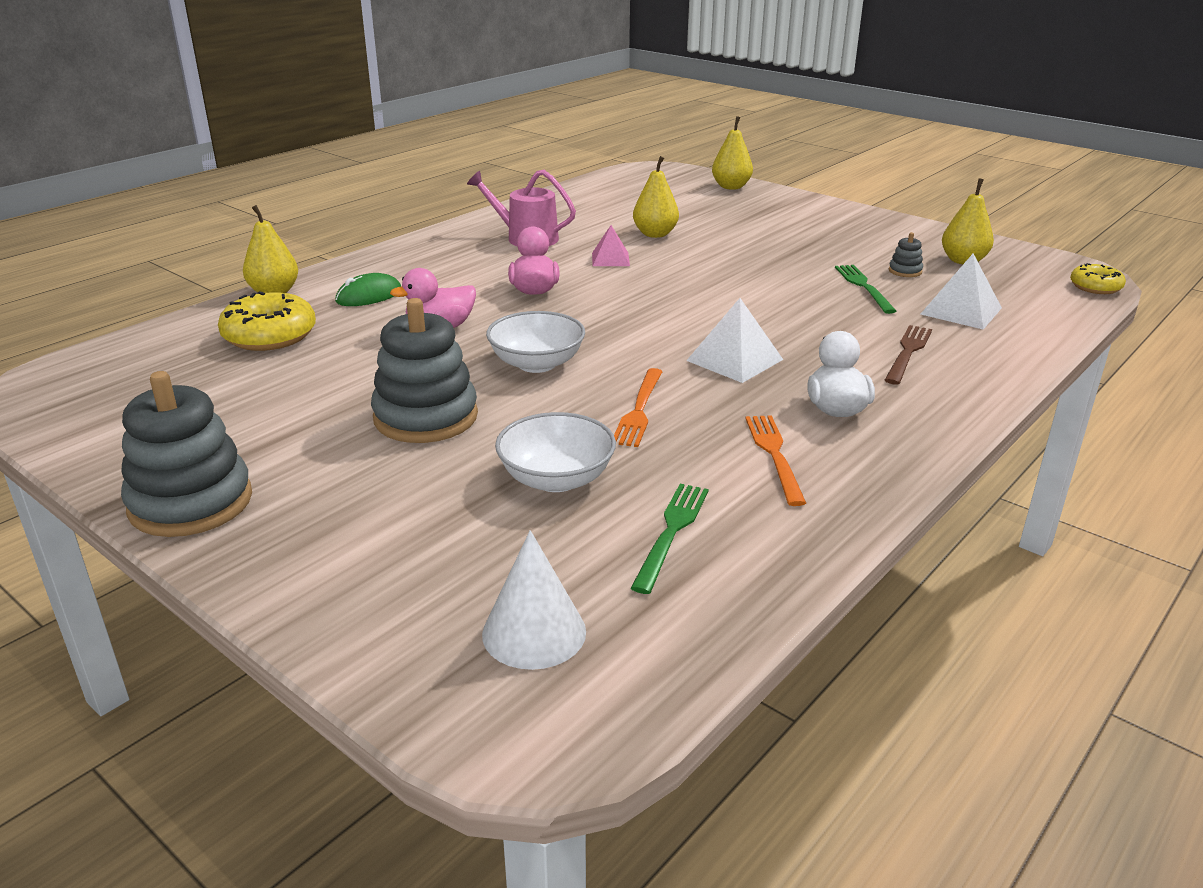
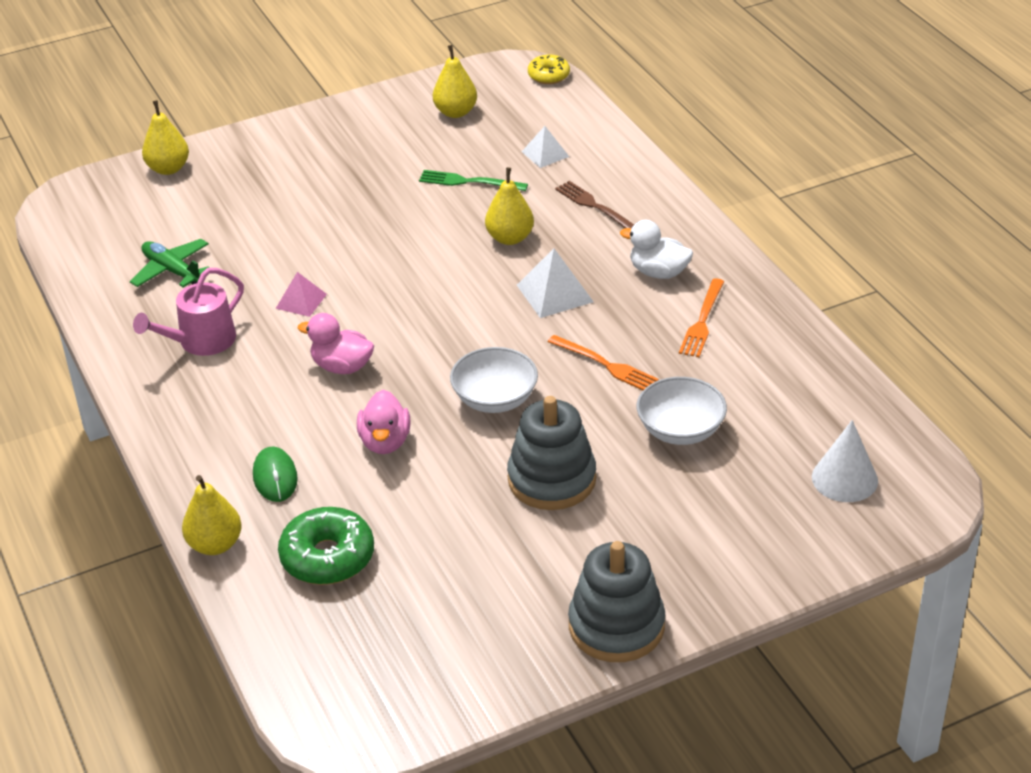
camera: 65 degrees left, 10 degrees up
yellow donut [218,291,316,351] -> green donut [278,507,374,585]
green fork [631,484,709,594] -> none
yellow pear [633,156,679,238] -> yellow pear moved to [485,167,534,245]
orange fork [745,415,806,506] -> orange fork turned 90 degrees counterclockwise [679,278,724,357]
grey stacking toy [889,232,923,277] -> none
white pyramid [921,254,1002,330] -> white pyramid [522,126,569,168], size x0.66
none -> green plane [130,239,210,287]

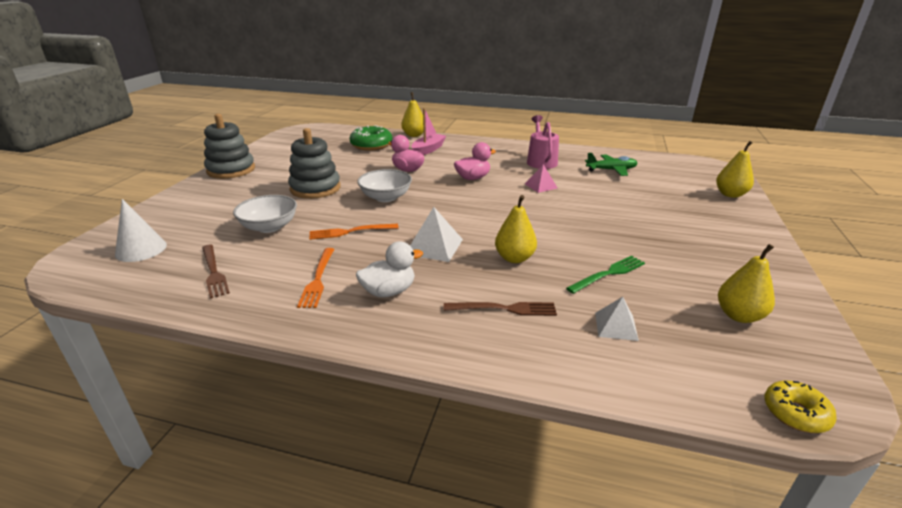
camera: 130 degrees right, 10 degrees down
green mouse [253,447,298,502] -> pink boat [411,108,446,155]
orange fork [679,278,724,357] -> orange fork turned 150 degrees counterclockwise [297,248,334,308]
none -> brown fork [202,245,230,299]

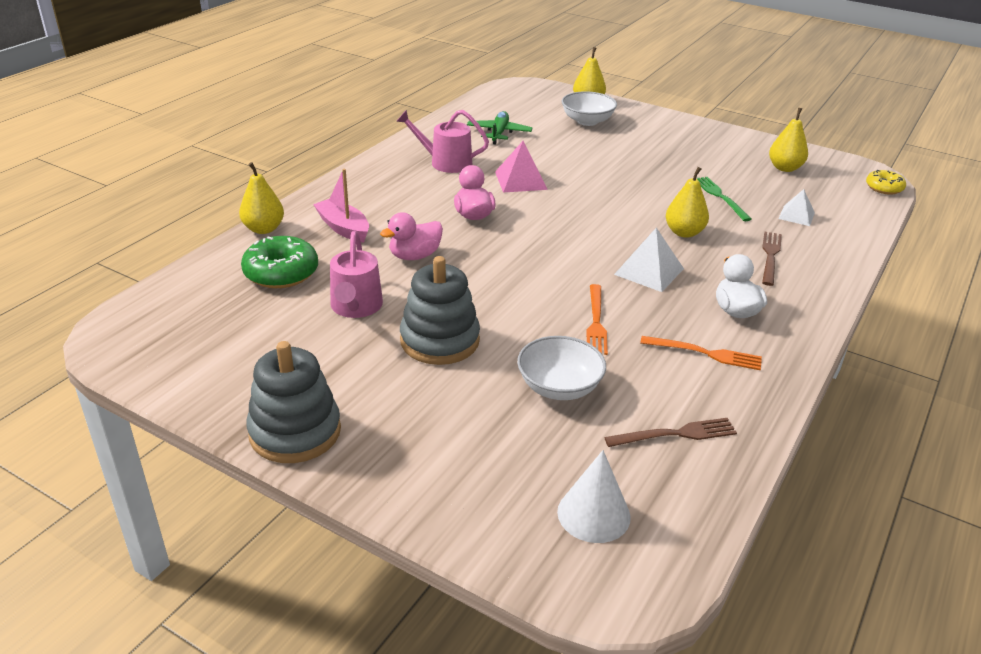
camera: 75 degrees left, 5 degrees up
white bowl [357,169,412,202] -> white bowl moved to [562,91,617,126]
pink pyramid [525,164,558,193] -> pink pyramid [495,141,548,193], size x1.52
none -> pink watering can [330,231,383,318]

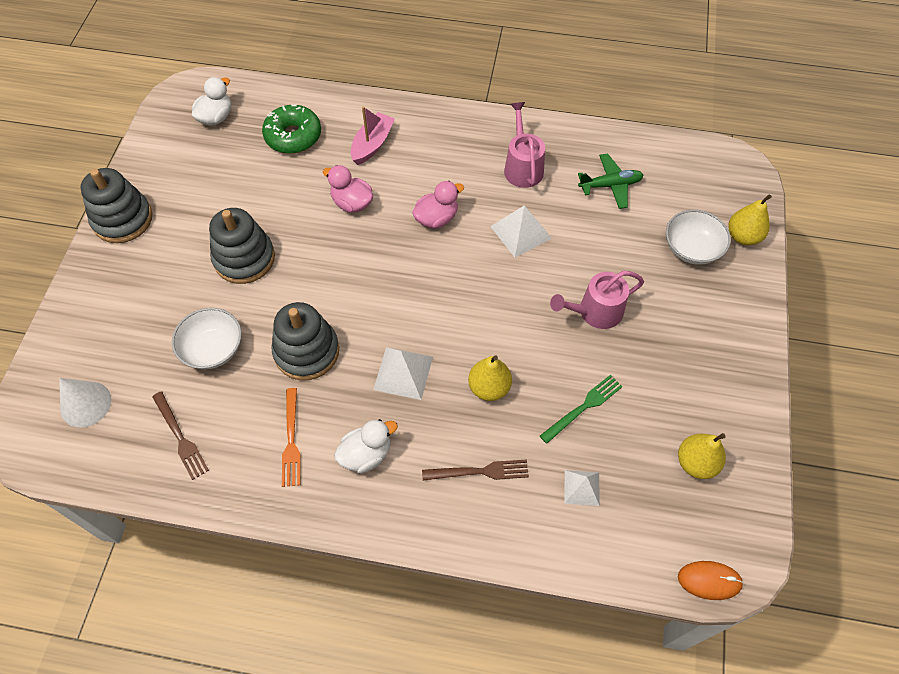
camera: 70 degrees right, 25 degrees up
yellow pear [239,162,284,234] -> none
pink watering can [330,231,383,318] -> pink watering can moved to [550,271,644,329]
pink pyramid [495,141,548,193] -> white pyramid [490,205,552,257]
orange fork [586,284,608,355] -> grey stacking toy [272,302,339,380]
yellow donut [866,170,906,195] -> orange mouse [678,561,744,600]
none -> white duck [192,77,231,126]

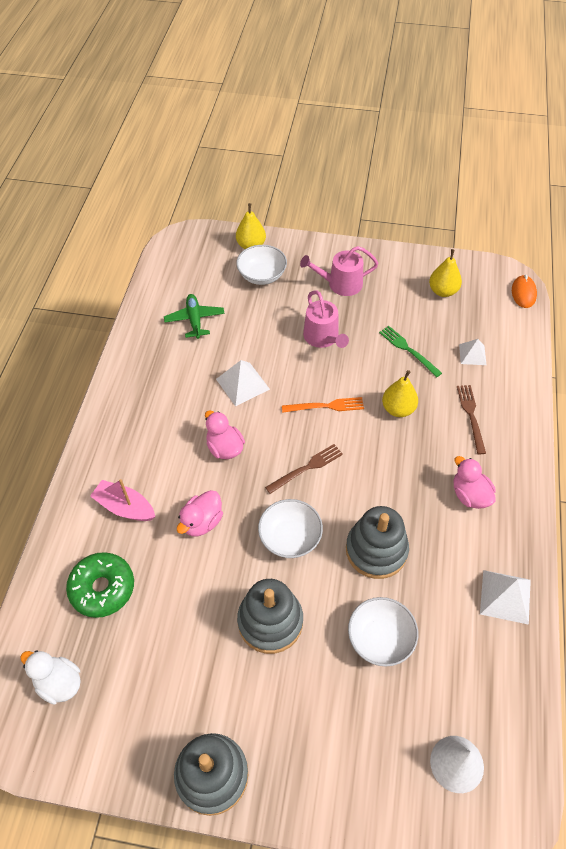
camera: 90 degrees left, 5 degrees down
brown fork [152,391,209,480] -> brown fork moved to [265,444,343,494]
orange fork [282,388,301,487] -> orange fork moved to [282,397,364,413]
white duck [334,419,398,474] -> pink duck [454,456,496,509]
white pyramid [373,347,433,400] -> white pyramid moved to [480,570,531,625]
pink watering can [504,102,545,188] -> pink watering can moved to [300,246,379,296]
none -> white bowl [258,499,323,558]

